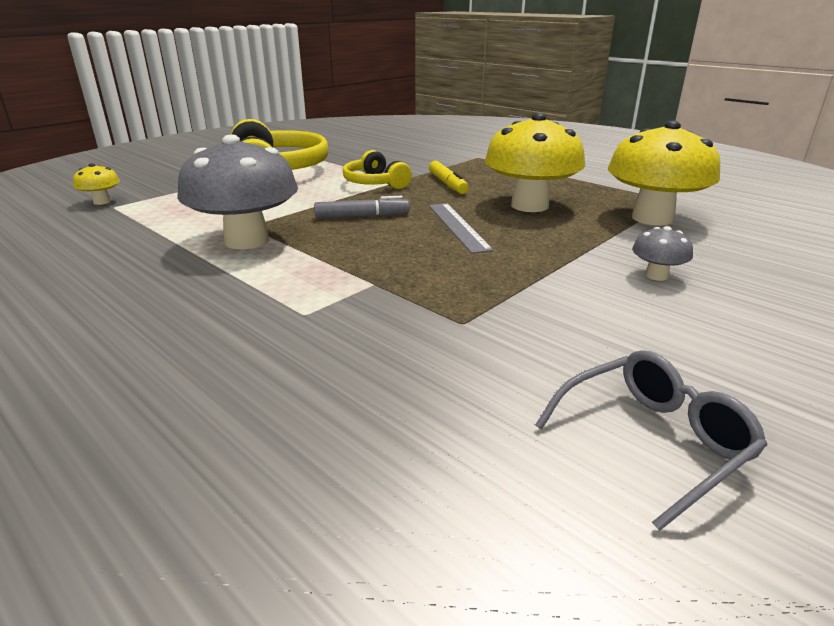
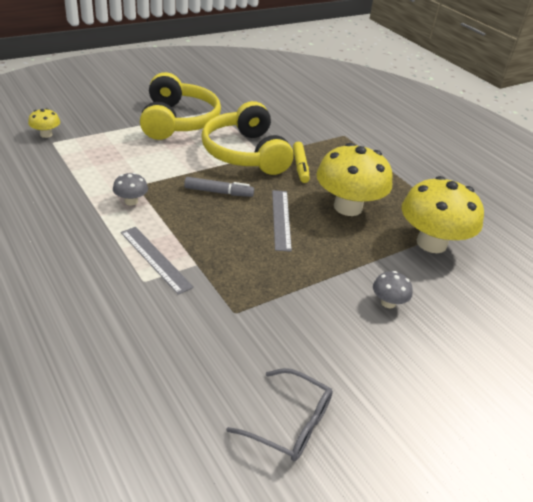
camera: 10 degrees right, 10 degrees up
grey mushroom [177,135,298,250] -> grey mushroom [113,173,148,205], size x0.44
yellow headphones [343,150,412,189] -> yellow headphones [201,101,294,175], size x1.78
grey glasses [535,350,767,531] -> grey glasses turned 45 degrees clockwise [226,368,333,462]
none -> grey ruler [121,227,194,295]

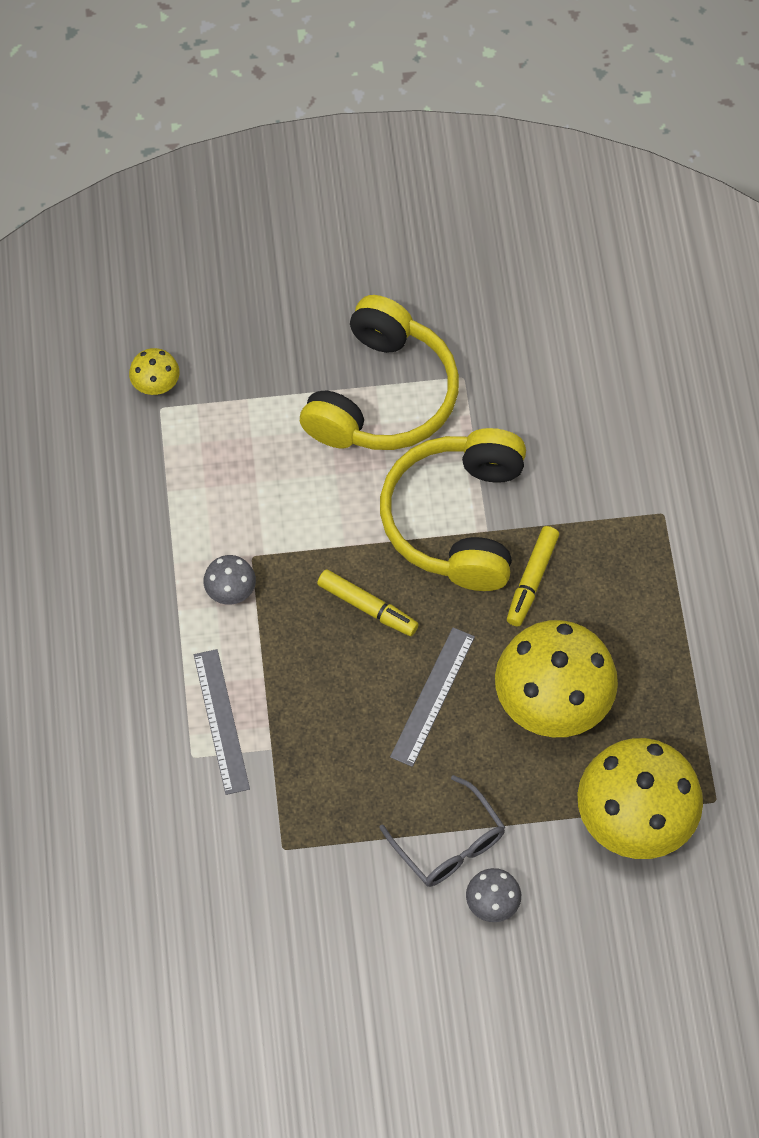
camera: 30 degrees right, 25 degrees up
grey marker [184,177,254,197] -> yellow marker [317,569,419,636]
grey glasses [226,368,333,462] -> grey glasses moved to [379,775,505,887]

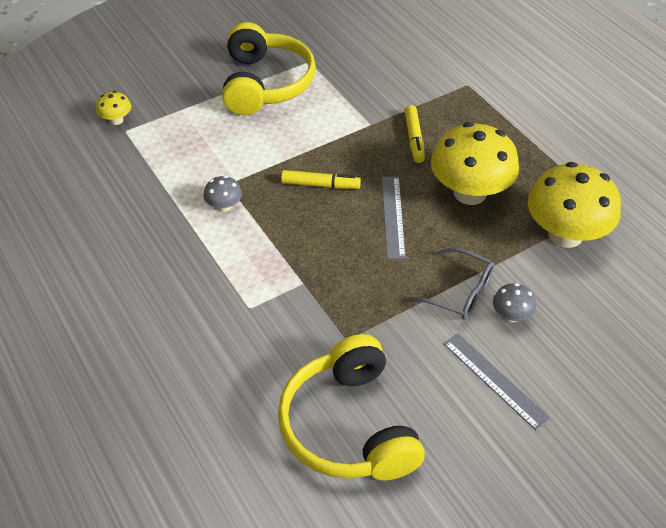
camera: 25 degrees left, 15 degrees down
grey ruler [194,649,250,795] -> grey ruler moved to [443,334,551,430]
yellow headphones [380,428,526,591] -> yellow headphones moved to [278,334,425,481]

